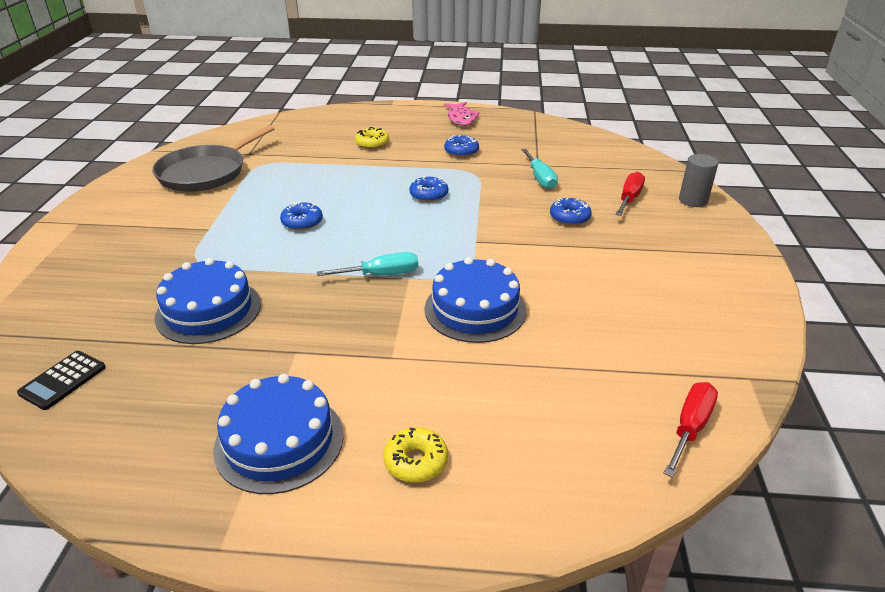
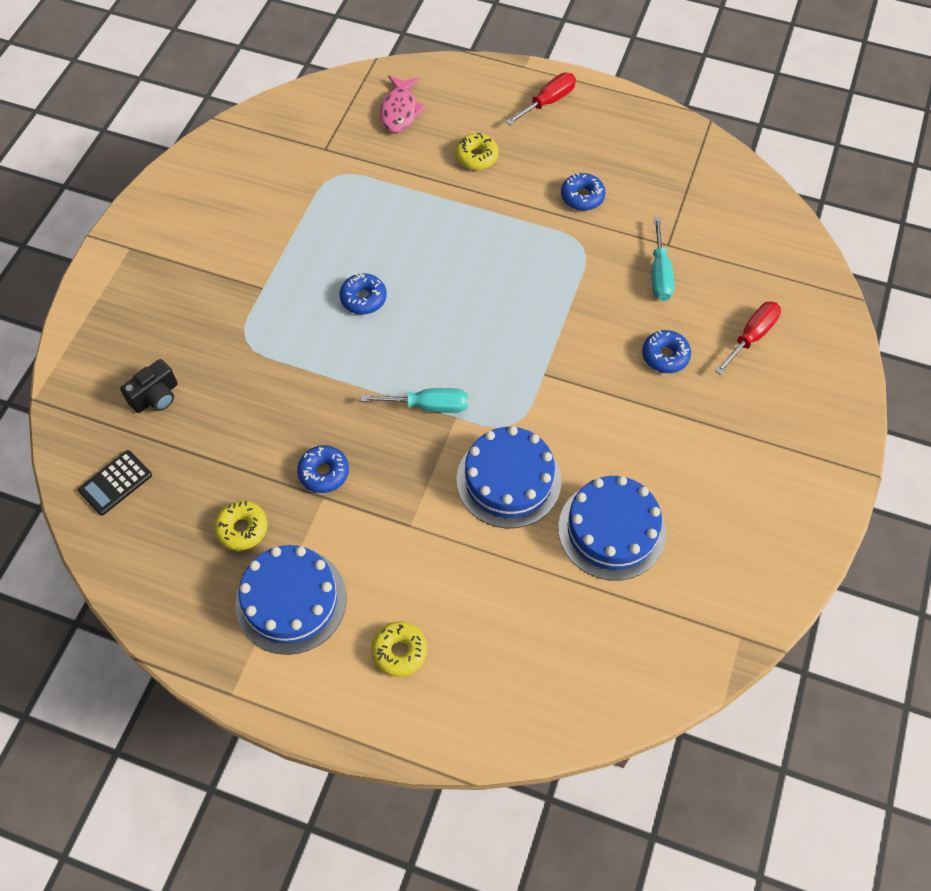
camera: 15 degrees right, 25 degrees up
grey pan [152,125,274,192] -> none
blue cake [155,258,261,344] -> blue cake moved to [558,476,666,581]
blue donut [409,176,448,202] -> blue donut moved to [297,445,349,493]
pink fish [444,102,480,126] -> pink fish moved to [380,76,426,133]
red screwdriver [664,382,718,478] -> red screwdriver moved to [506,73,576,125]
grey cylinder [679,154,718,207] -> none
none -> black camera [120,359,178,413]
none -> yellow donut [214,501,268,551]

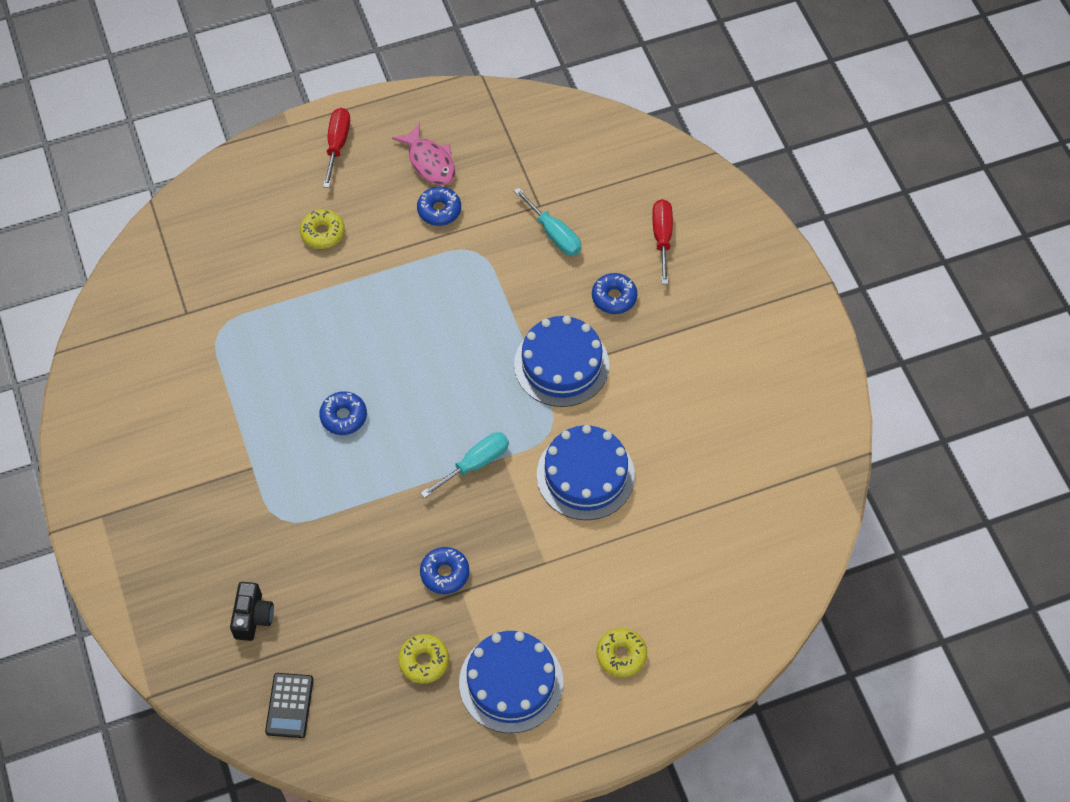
camera: 40 degrees left, 0 degrees up
pink fish [380,76,426,133] -> pink fish moved to [392,123,455,185]
blue cake [558,476,666,581] -> blue cake moved to [514,316,609,407]

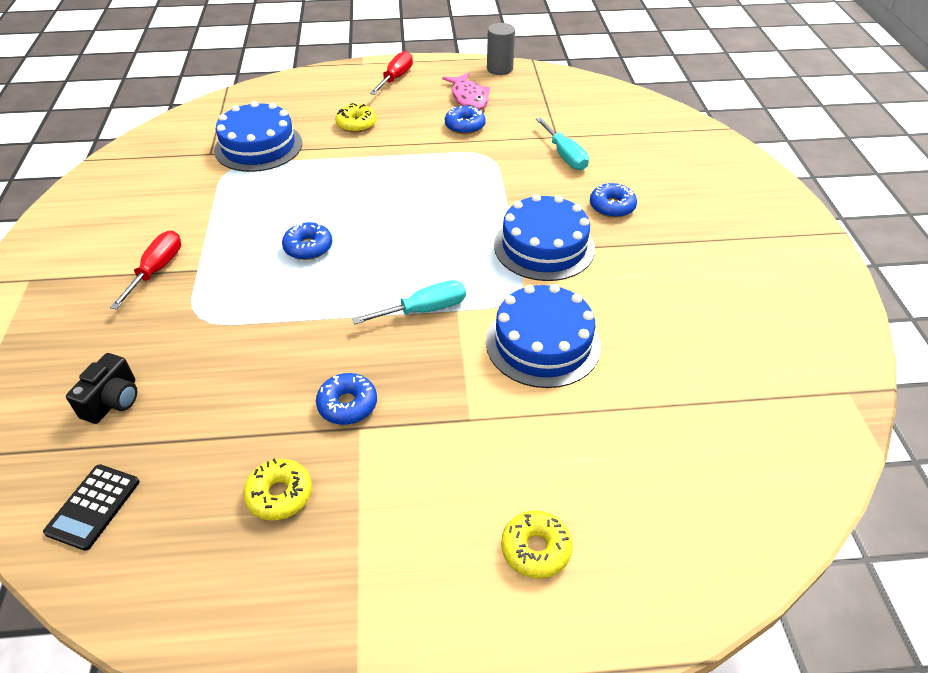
camera: 15 degrees right, 15 degrees down
blue cake [459,631,563,733] -> blue cake moved to [214,101,302,172]
red screwdriver [652,199,673,284] -> red screwdriver moved to [110,231,181,310]
none -> grey cylinder [487,23,515,75]

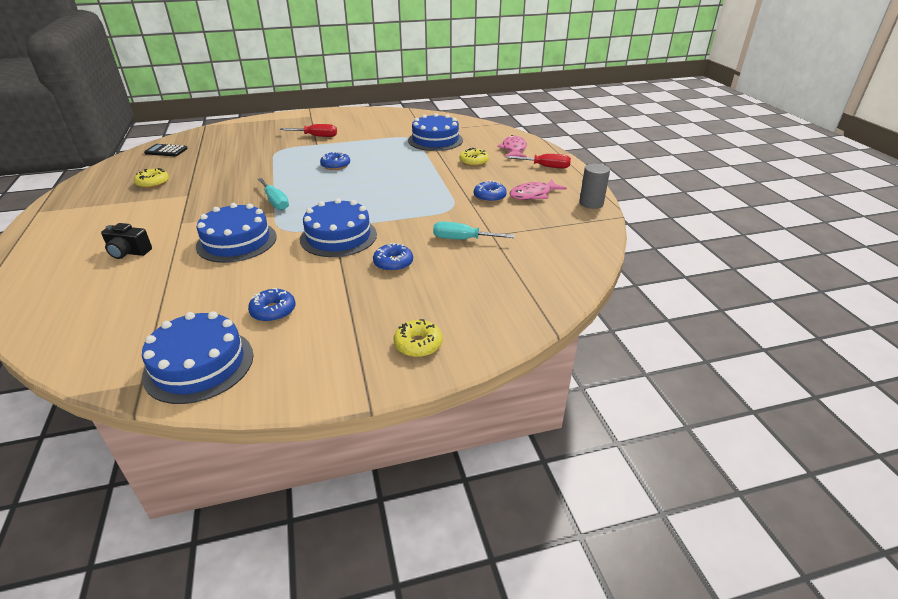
camera: 80 degrees right, 10 degrees down
black camera [66,353,137,424] -> black camera moved to [101,223,152,259]
blue donut [316,373,377,425] -> blue donut moved to [248,288,295,322]
yellow donut [501,510,573,579] -> yellow donut moved to [394,319,442,357]
turquoise screwdriver [536,117,589,170] -> turquoise screwdriver turned 45 degrees clockwise [433,221,515,239]
none -> blue cake [142,311,253,404]
none -> pink fish [497,135,527,157]

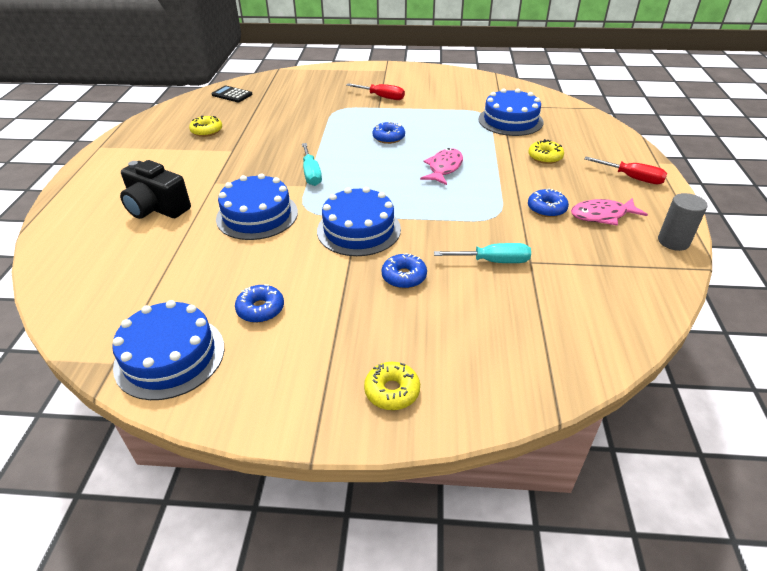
camera: 20 degrees right, 5 degrees up
black camera [101,223,152,259] -> black camera [120,160,191,219], size x1.59
turquoise screwdriver [433,221,515,239] -> turquoise screwdriver turned 150 degrees clockwise [434,243,531,263]
pink fish [497,135,527,157] -> pink fish moved to [420,148,463,185]

